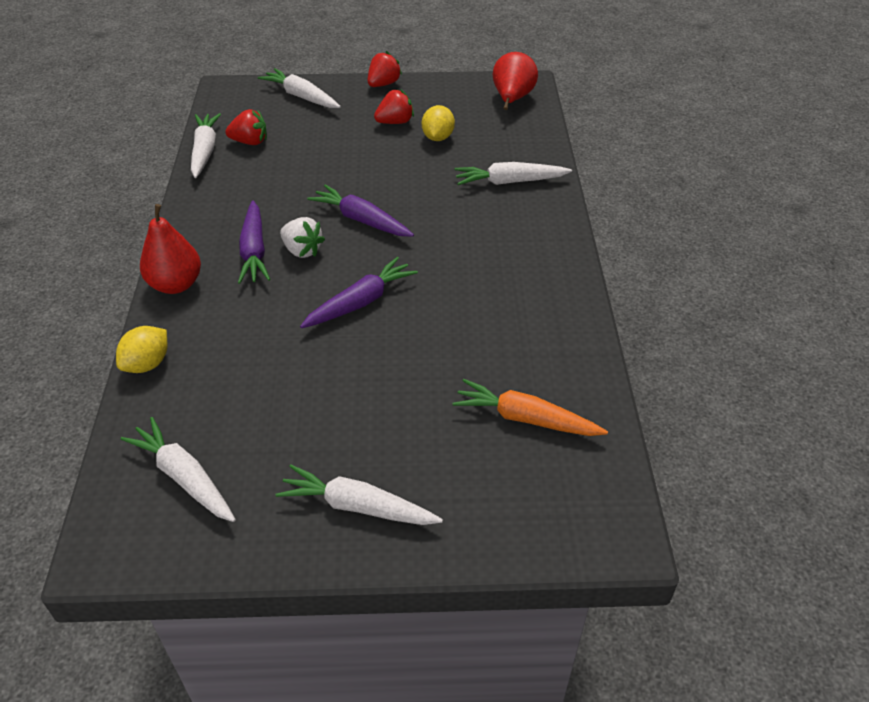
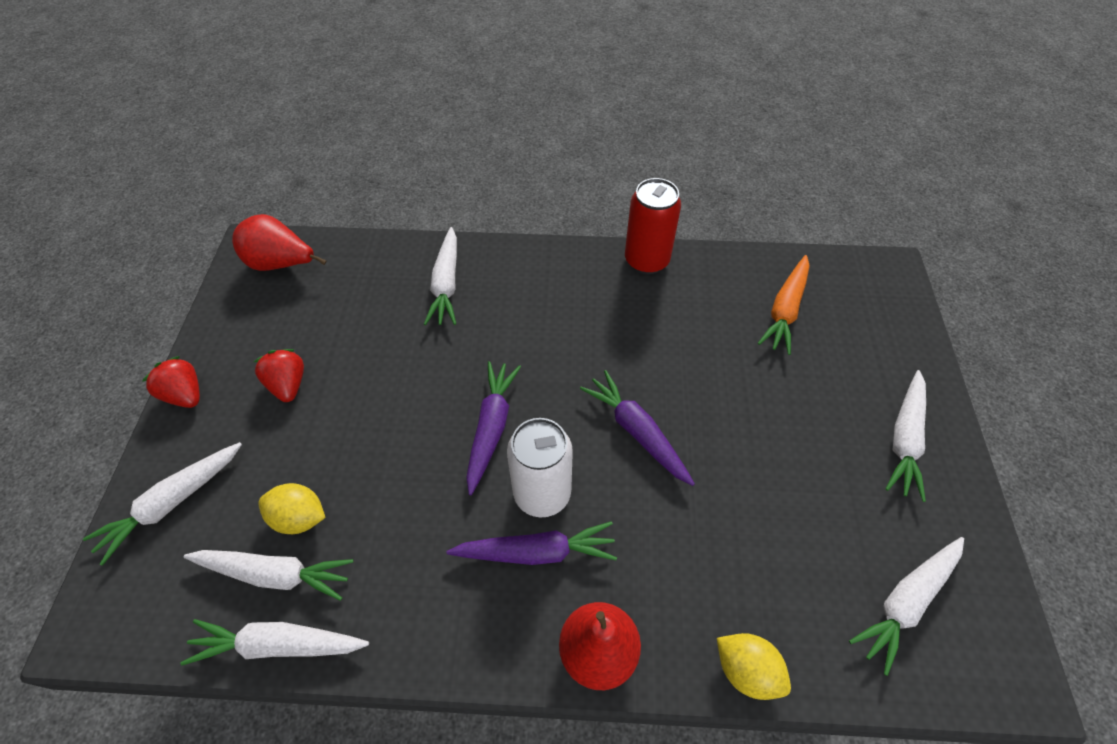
camera: 85 degrees left, 10 degrees up
red strawberry [225,109,267,145] -> white carrot [184,550,353,601]
white strawberry [280,217,325,258] -> white can [507,418,573,517]
purple carrot [307,185,414,237] -> purple carrot turned 150 degrees clockwise [466,361,521,495]
yellow lemon [422,105,455,141] -> yellow lemon moved to [258,483,326,534]
none -> red can [625,178,681,274]

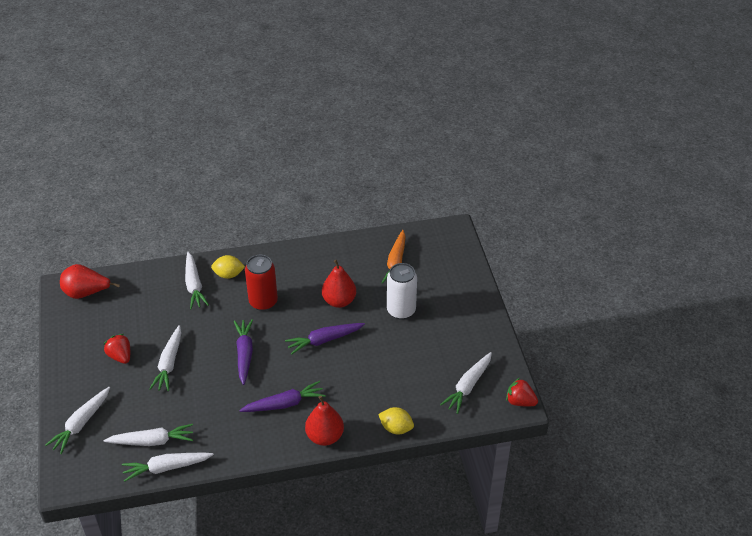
camera: 15 degrees left, 10 degrees down
red strawberry [143,356,200,408] -> red strawberry moved to [506,378,538,406]
yellow lemon [258,483,326,534] -> yellow lemon moved to [211,255,245,279]
white can [507,418,573,517] -> white can moved to [387,263,417,320]
purple carrot [580,370,695,486] -> purple carrot turned 60 degrees counterclockwise [285,323,365,355]
red can [625,178,681,274] -> red can moved to [245,255,278,311]
white carrot [885,370,926,502] -> white carrot moved to [149,325,182,391]
none -> red pear [322,260,356,308]

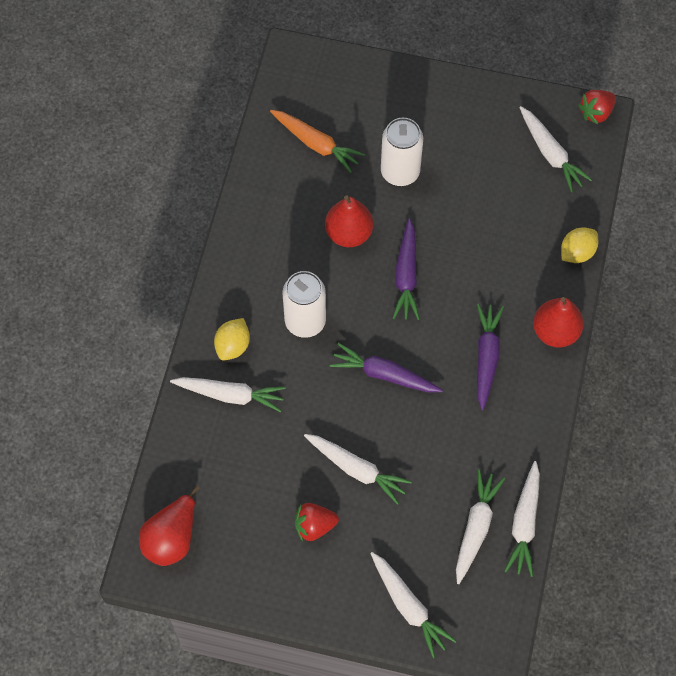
camera: 65 degrees left, 20 degrees up
red can [245,255,278,311] -> white can [283,271,326,338]

